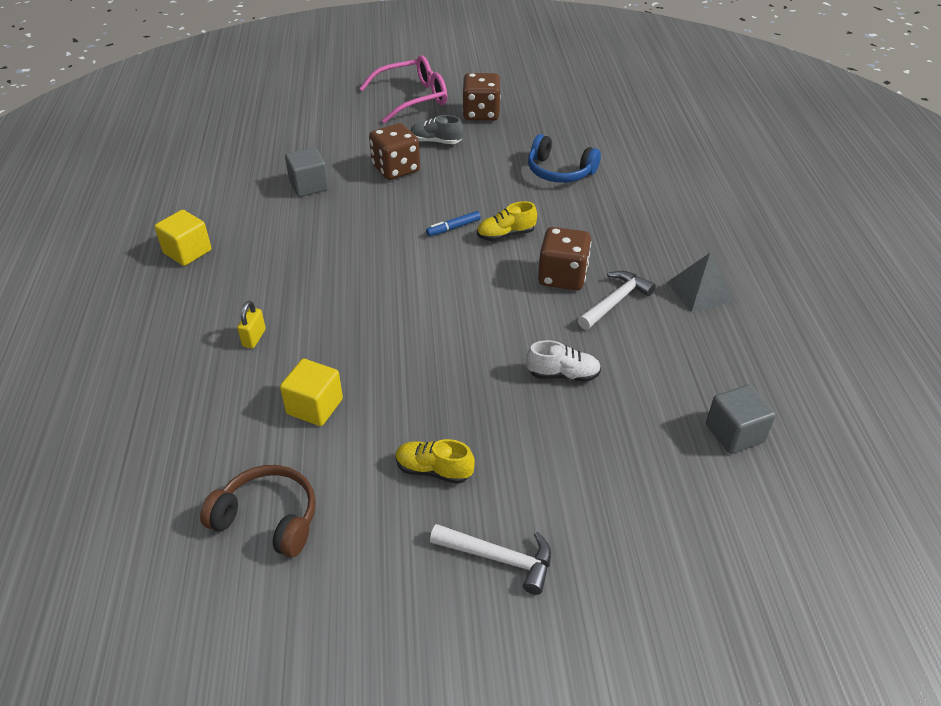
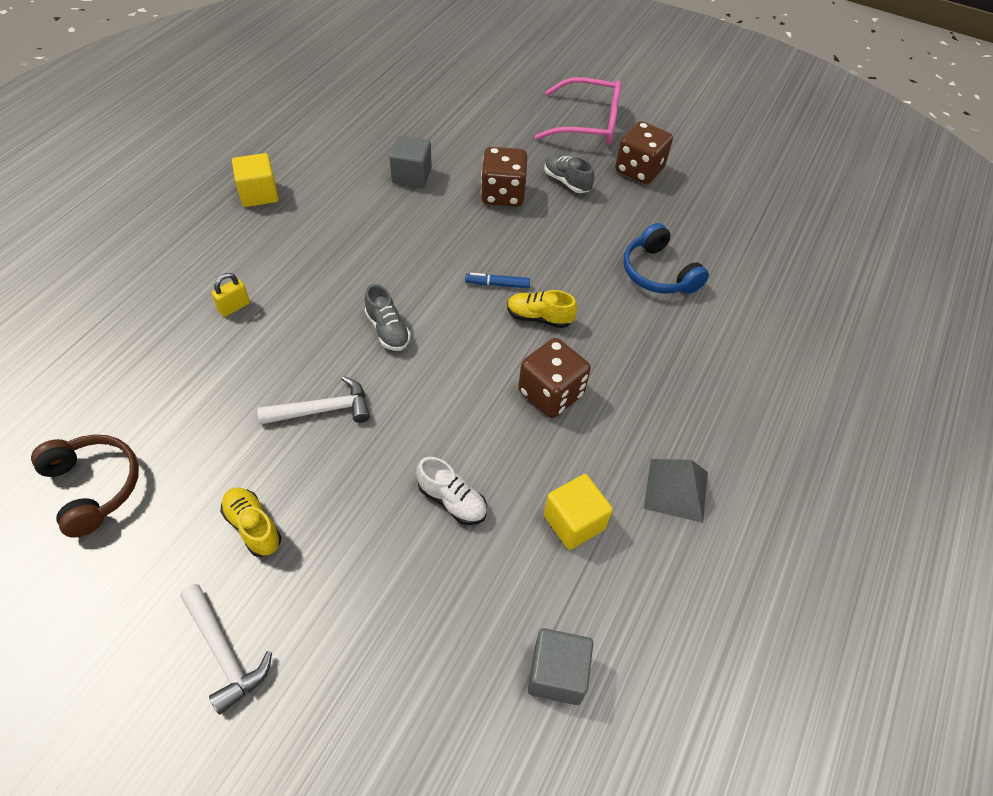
camera: 30 degrees right, 10 degrees up
yellow cube [280,359,343,426] -> yellow cube moved to [544,474,613,550]
white hammer [578,271,656,330] -> white hammer moved to [257,376,370,424]
none -> grey shoe [365,284,411,351]

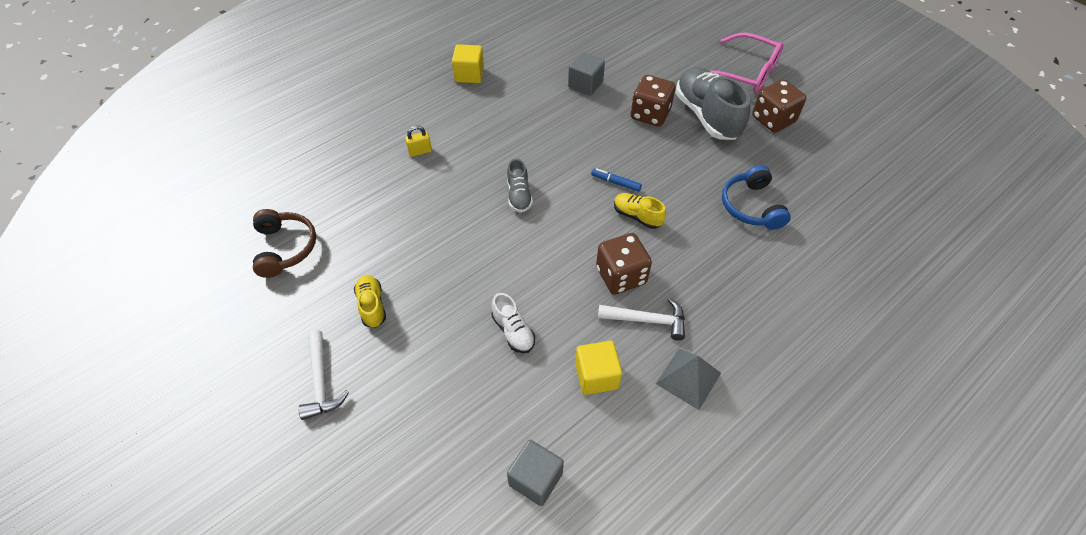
camera: 25 degrees right, 0 degrees up
white hammer [257,376,370,424] -> white hammer moved to [598,298,685,340]
grey shoe [544,154,594,193] -> grey shoe [675,67,750,140], size x2.00

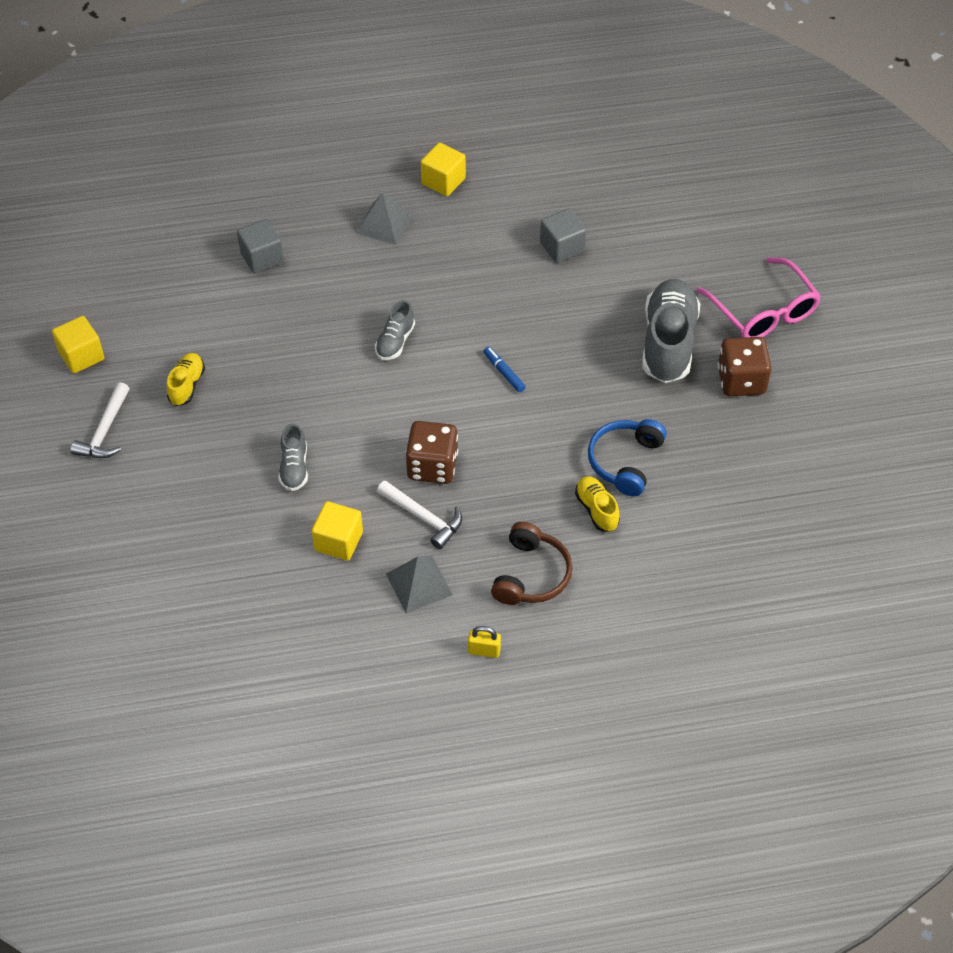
camera: 30 degrees right, 0 degrees up
brown headphones [253,209,316,278] -> brown headphones moved to [491,522,573,605]
yellow padlock [405,125,432,157] -> yellow padlock moved to [468,626,501,658]
white shoe [492,293,535,353] -> grey shoe [278,423,308,491]
grey cube [507,440,564,506] -> grey cube moved to [237,219,284,274]
yellow shoe [614,193,666,229] -> yellow shoe moved to [575,476,620,531]
brown dice [631,75,676,127] -> none
none -> yellow cube [52,316,105,373]
none -> grey pyramid [356,192,413,245]

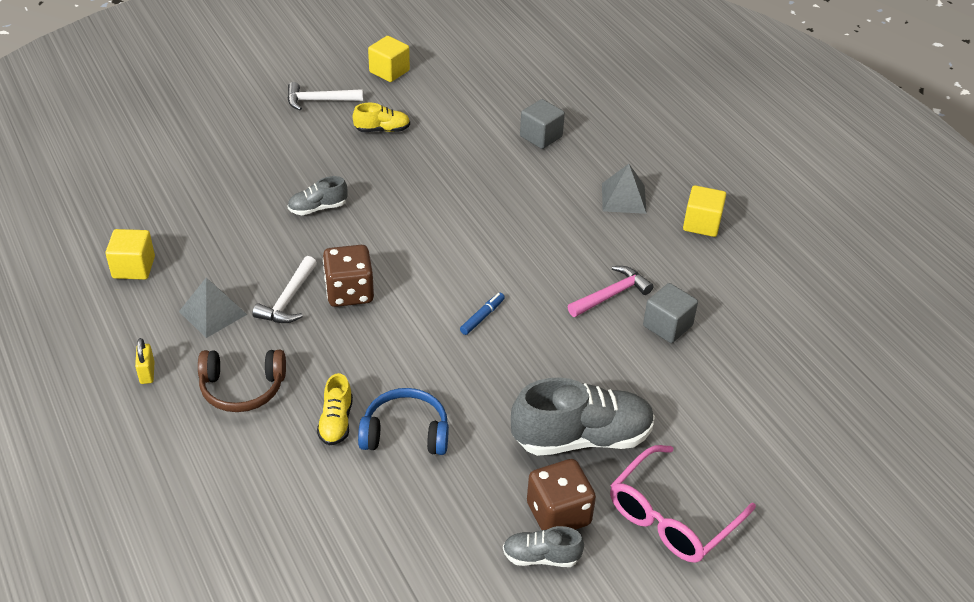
camera: 70 degrees right, 10 degrees down
yellow cube [312,501,363,561] -> yellow cube moved to [106,229,155,280]
grey shoe [375,300,415,360] -> grey shoe moved to [503,526,584,567]
yellow shoe [575,476,620,531] -> yellow shoe turned 135 degrees clockwise [317,373,353,446]
none -> pink hammer [568,266,653,317]

